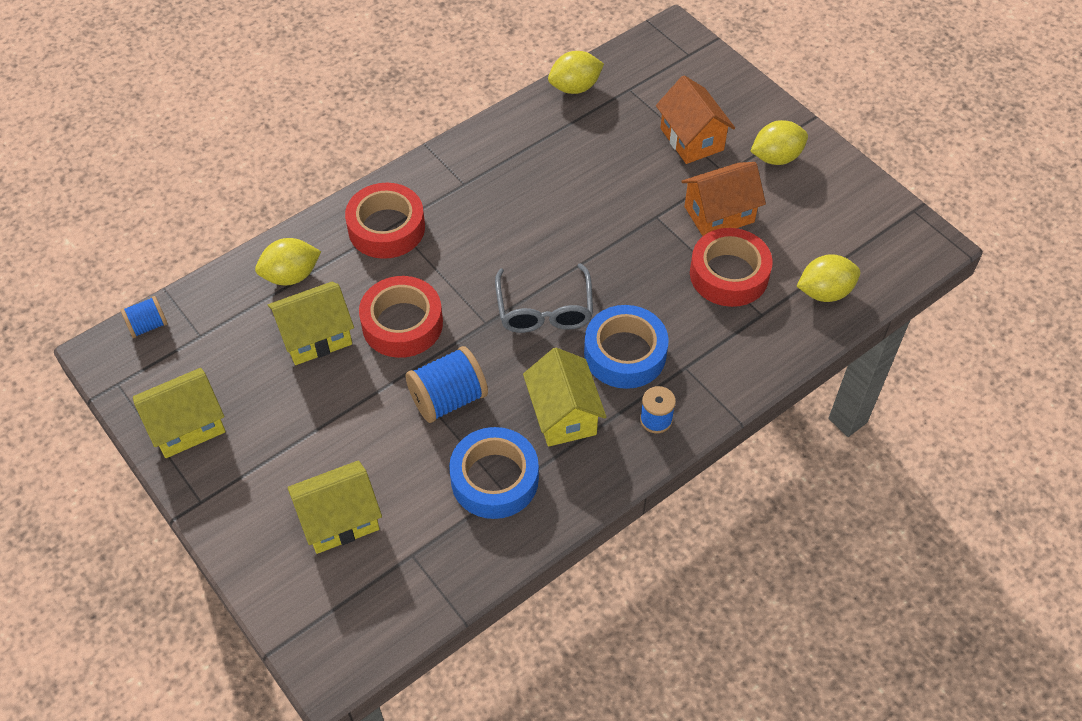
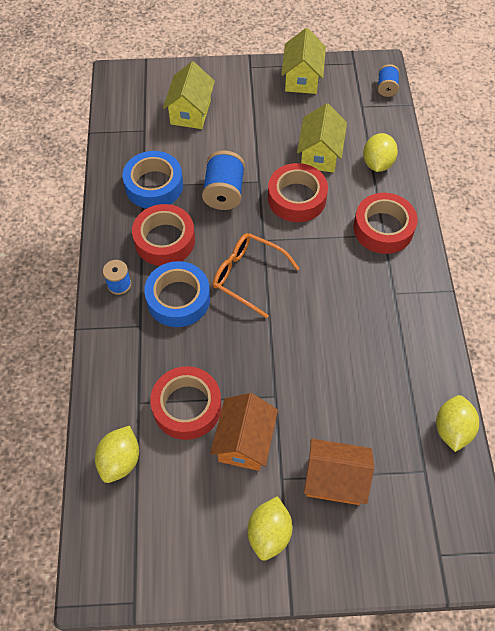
camera: 125 degrees right, 5 degrees up
grey glasses [495,263,593,333] -> orange glasses [213,233,300,318]
yellow house [523,348,607,447] -> red tape [132,204,195,266]

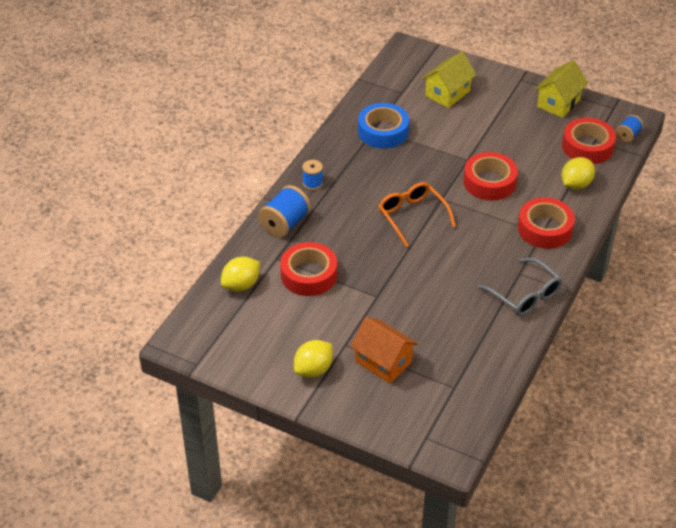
camera: 30 degrees right, 15 degrees down
red tape [132,204,195,266] -> red tape moved to [562,118,616,164]
blue tape [144,261,210,327] -> none
blue spool [202,150,245,210] -> blue spool moved to [258,185,311,237]
orange house [210,393,278,471] -> none
yellow house [297,103,347,173] -> none
yellow lemon [436,395,479,452] -> none
none -> grey glasses [478,258,562,316]

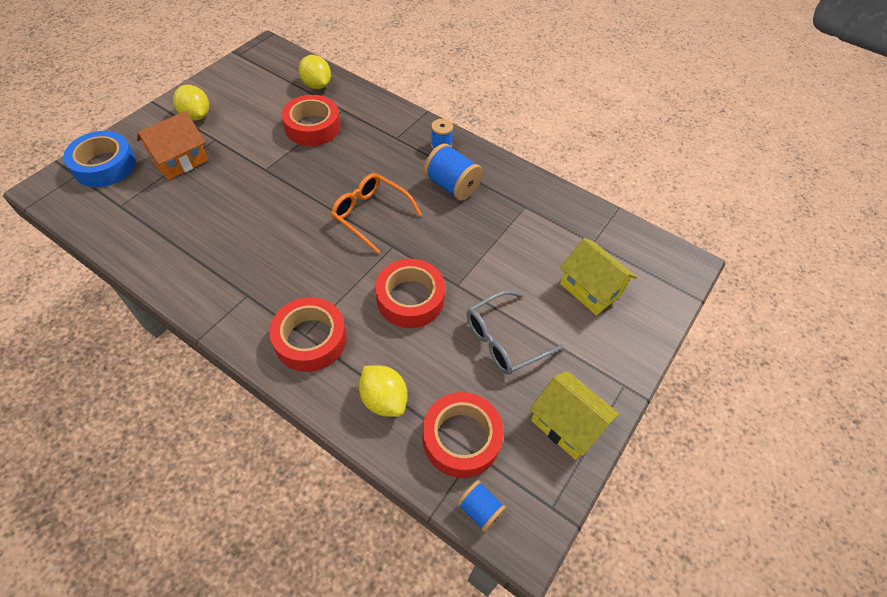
camera: 95 degrees right, 10 degrees up
blue spool [258,185,311,237] -> blue spool moved to [424,144,483,201]
blue tape [358,103,409,149] -> blue tape moved to [63,131,136,187]
orange glasses [378,182,456,247] -> orange glasses turned 120 degrees counterclockwise [331,173,422,254]
grey glasses [478,258,562,316] -> grey glasses moved to [467,290,564,375]

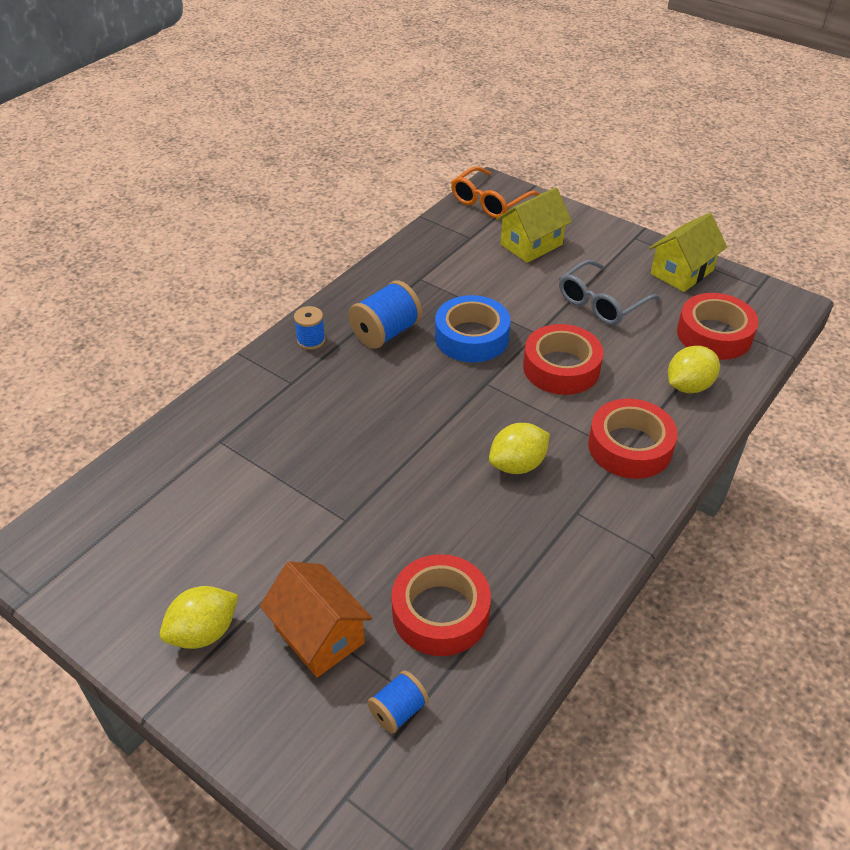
camera: 85 degrees left, 10 degrees down
blue tape [63,131,136,187] -> blue tape moved to [435,295,510,362]
red tape [282,95,340,146] -> red tape moved to [391,554,491,656]
yellow lemon [299,55,331,89] -> yellow lemon moved to [489,423,550,474]
orange glasses [331,173,422,254] -> orange glasses moved to [451,166,540,218]
blue spool [457,480,506,532] -> blue spool moved to [367,670,429,733]
grey glasses [467,290,564,375] -> grey glasses turned 75 degrees clockwise [559,260,660,325]

